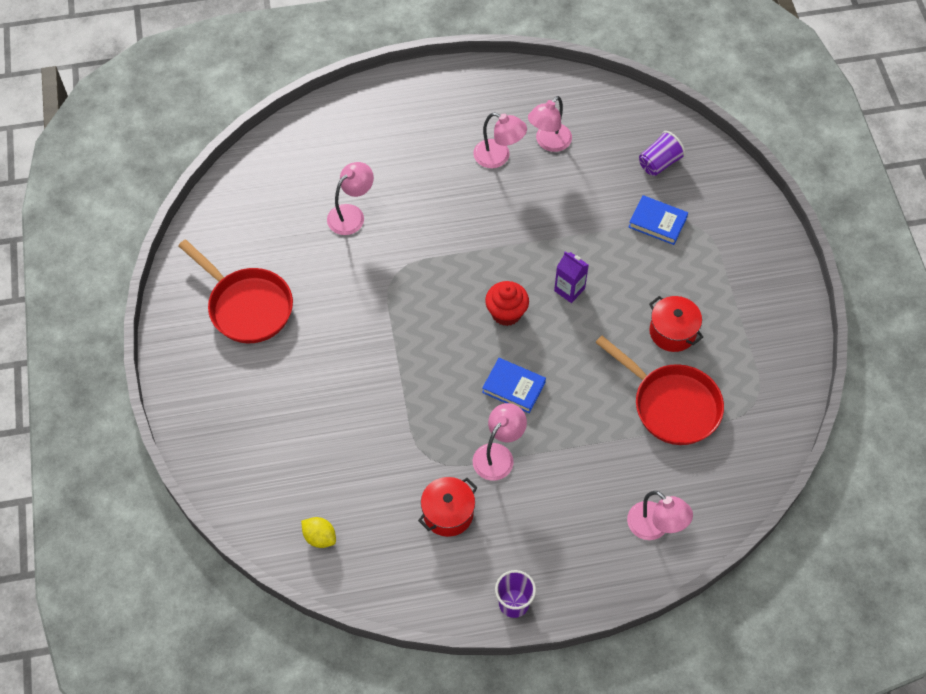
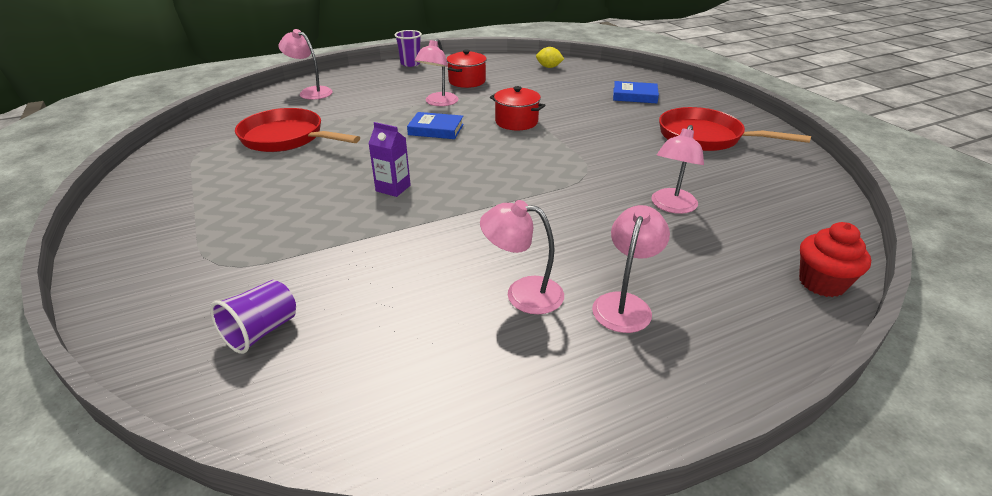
camera: 165 degrees right, 25 degrees down
red cupcake [485,281,529,326] -> red cupcake moved to [799,222,871,297]
pink lamp [528,96,572,152] -> pink lamp moved to [592,205,670,333]
blue book [629,195,688,245] -> blue book moved to [613,81,659,103]
red pot [649,296,703,352] -> red pot moved to [490,86,545,130]

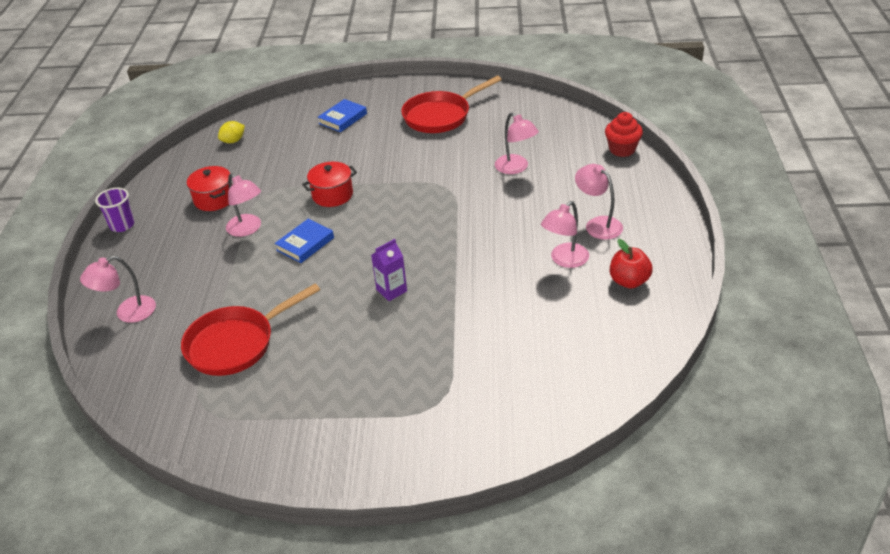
camera: 60 degrees left, 5 degrees up
purple cup [210,280,296,354] -> none
none -> red apple [610,239,653,288]

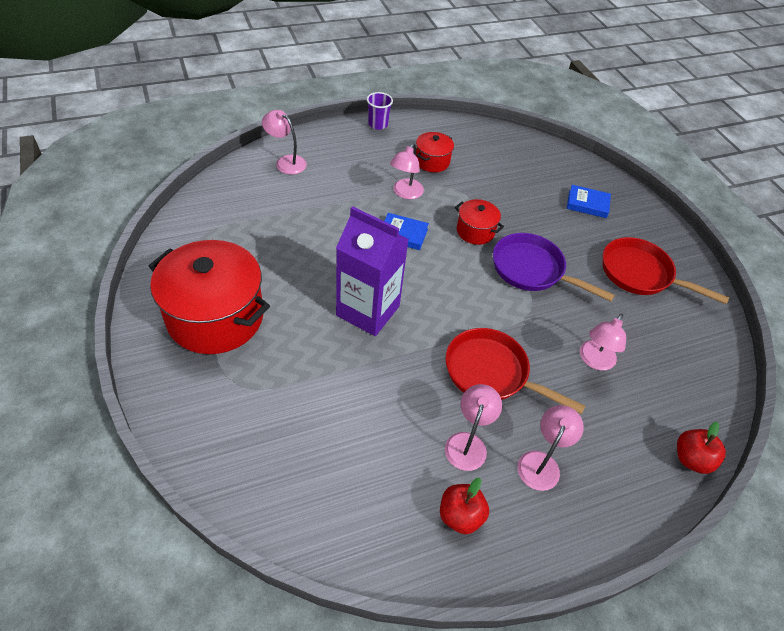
camera: 60 degrees right, 10 degrees up
red pan [181,284,320,376] -> red pan moved to [445,328,586,415]
yellow lemon [218,121,245,143] -> none
purple carton [371,239,407,301] -> purple carton [336,206,409,336], size x2.21
pink lamp [541,201,589,268] -> pink lamp turned 90 degrees clockwise [445,384,502,471]
red cupcake [605,112,643,157] -> red apple [677,422,726,474]
none -> red pot [149,240,270,354]
none -> purple pan [493,233,615,302]

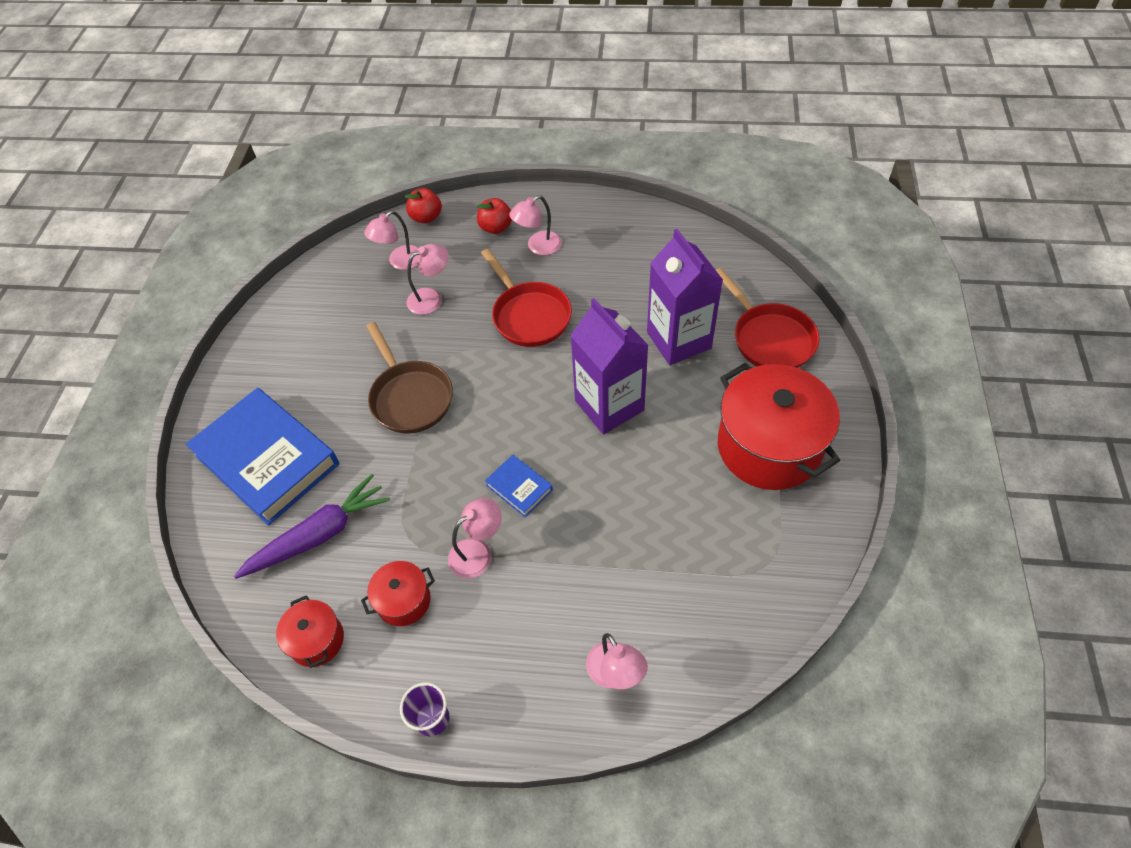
camera: 145 degrees left, 5 degrees up
red apple [440,478,489,534] -> red apple moved to [477,198,512,234]
pink lamp [445,384,502,471] -> pink lamp moved to [364,211,419,270]
red pot [455,199,504,245] -> red pot moved to [276,595,344,668]
purple pan [493,233,615,302] -> brown pan [366,322,453,434]
blue book [567,185,611,218] -> blue book [186,388,339,525], size x2.30
red pan [602,237,729,304] -> red pan moved to [716,268,820,368]
none -> purple carrot [234,474,390,579]
none -> purple carton [647,229,723,365]

